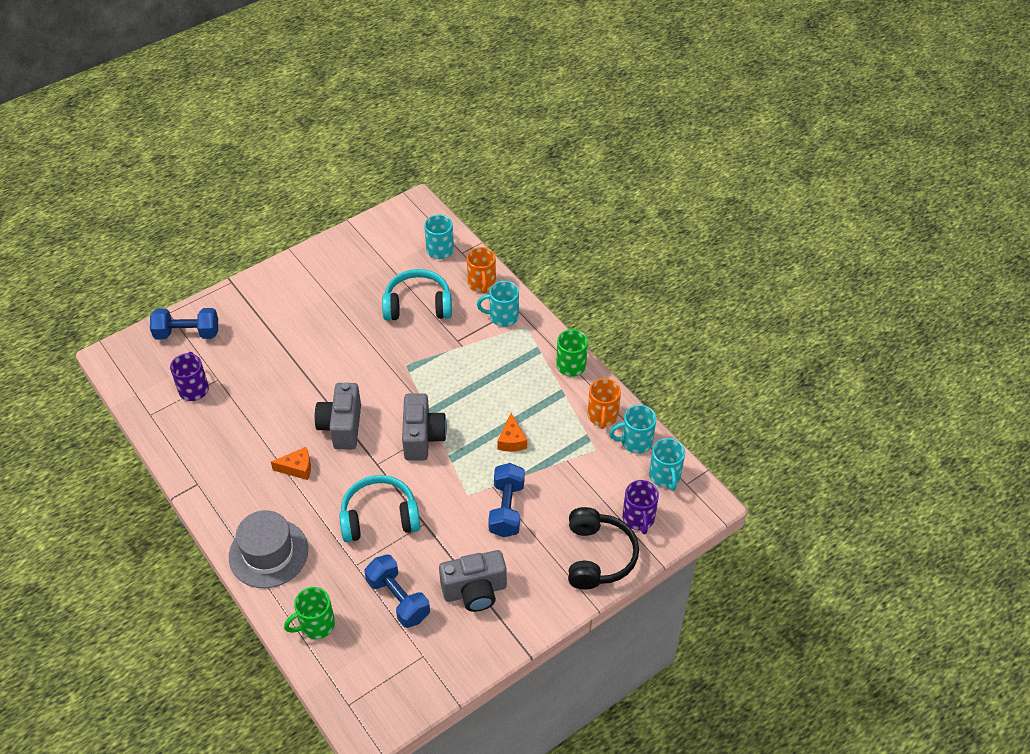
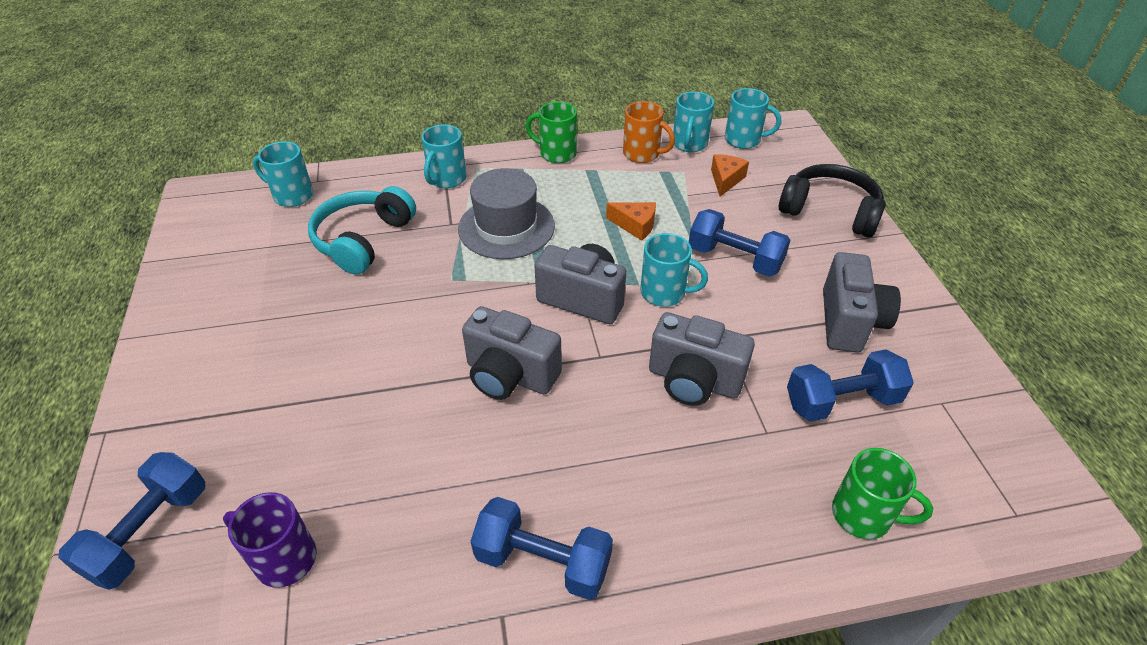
camera: 65 degrees left, 5 degrees down
grey hat [229,510,308,588] -> grey hat moved to [458,168,555,259]
orange cheese [271,447,311,480] -> orange cheese moved to [711,154,749,197]
green mug [284,587,335,639] -> green mug turned 60 degrees counterclockwise [832,448,933,540]
turquoise headphones [339,475,420,542] -> grey camera [649,312,755,406]
orange mug [467,247,496,293] -> none
purple mug [622,480,659,534] -> none
none -> blue dumbbell [471,497,613,600]
none -> turquoise mug [640,233,708,307]

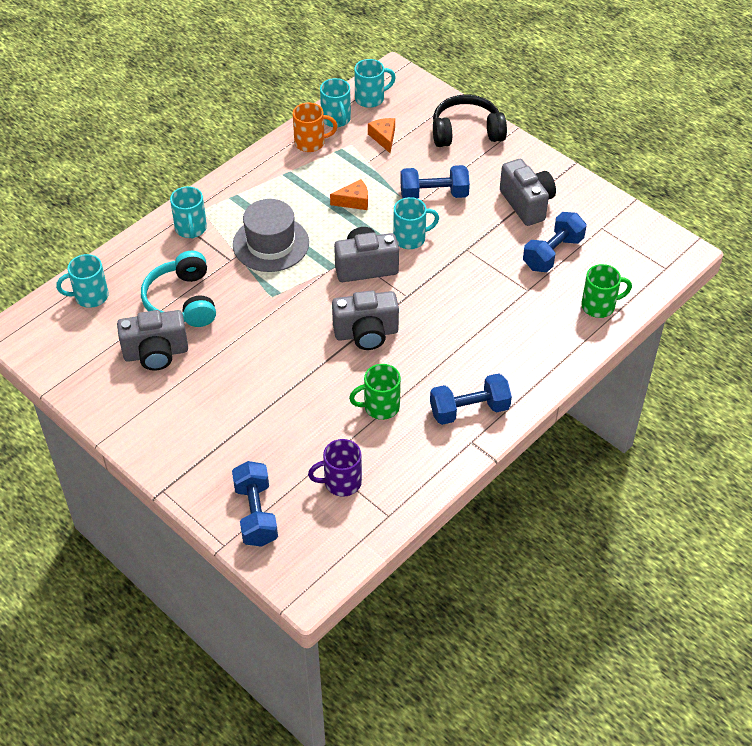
camera: 35 degrees left, 5 degrees up
green mug [526,102,577,163] -> green mug moved to [349,364,401,420]
grey camera [649,312,755,406] -> grey camera moved to [117,310,188,371]

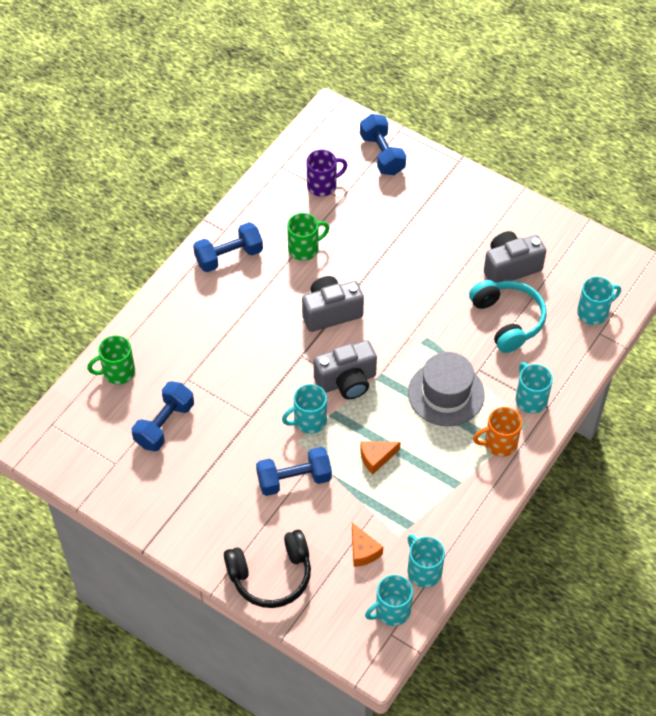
camera: 170 degrees right, 5 degrees up
orange mug [293,103,338,152] -> orange mug moved to [473,407,522,457]
grey camera [500,159,556,226] -> none

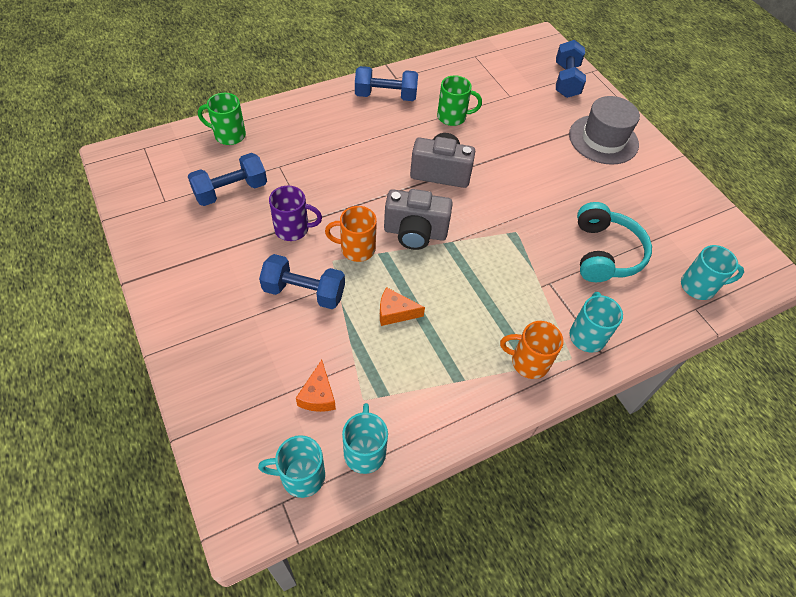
camera: 25 degrees right, 0 degrees up
black headphones [224,530,311,608] -> none
turquoise mug [282,384,327,434] -> orange mug [325,206,377,262]
purple mug [307,149,347,197] -> purple mug moved to [269,186,322,241]
grey hat [408,352,485,426] -> grey hat moved to [569,96,640,165]
grey camera [484,231,546,283] -> none

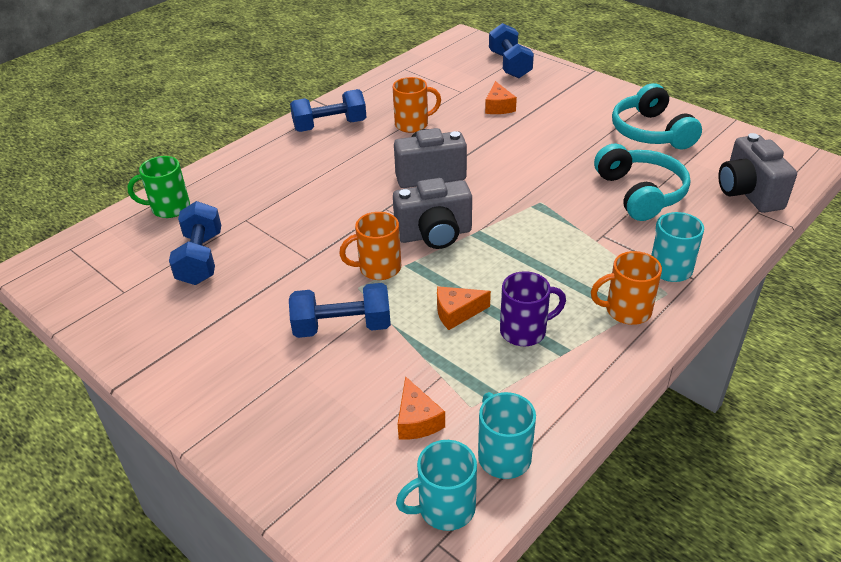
camera: 15 degrees left, 15 degrees down
blue dumbbell [188,153,267,206] -> blue dumbbell turned 45 degrees counterclockwise [169,201,221,285]
purple mug [269,186,322,241] -> purple mug moved to [500,271,566,346]
green mug [437,76,482,126] -> orange mug [393,77,441,133]
grey hat [569,96,640,165] -> none
turquoise mug [681,245,744,300] -> grey camera [718,133,797,213]
none -> orange cheese [485,81,517,114]
none -> turquoise headphones [612,83,702,149]

